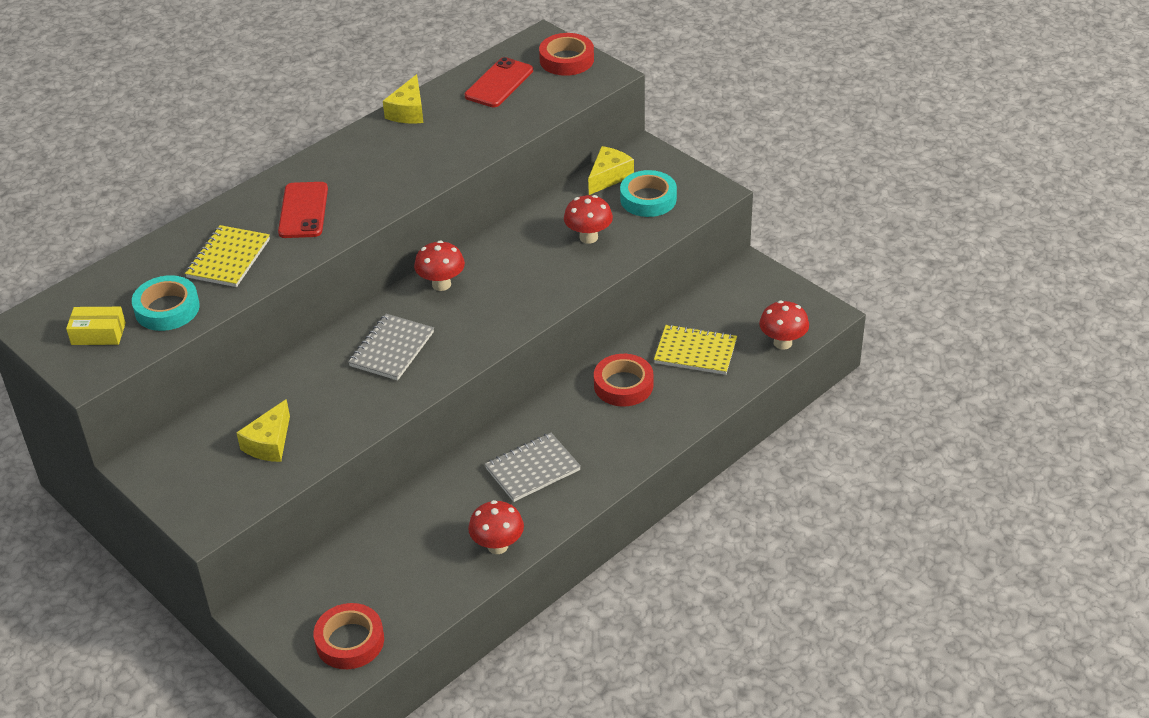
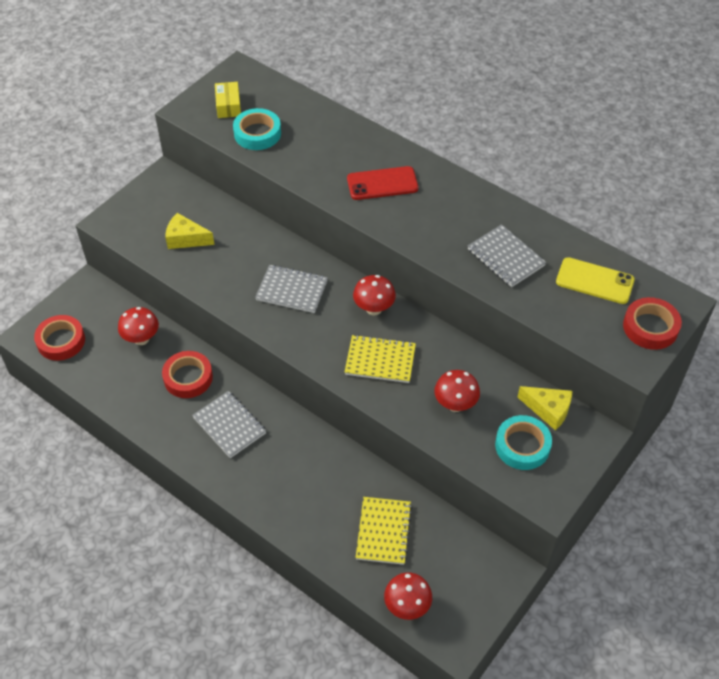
camera: 80 degrees right, 10 degrees up
yellow notebook [185,225,270,287] -> yellow notebook moved to [345,335,416,383]
yellow cheese [383,74,424,124] -> none
red phone [465,57,533,107] -> yellow phone [556,257,635,304]
red mushroom [468,500,524,554] -> red mushroom moved to [118,307,159,345]
red tape [594,354,653,406] -> red tape moved to [162,351,213,398]
none -> grey notebook [468,224,546,287]

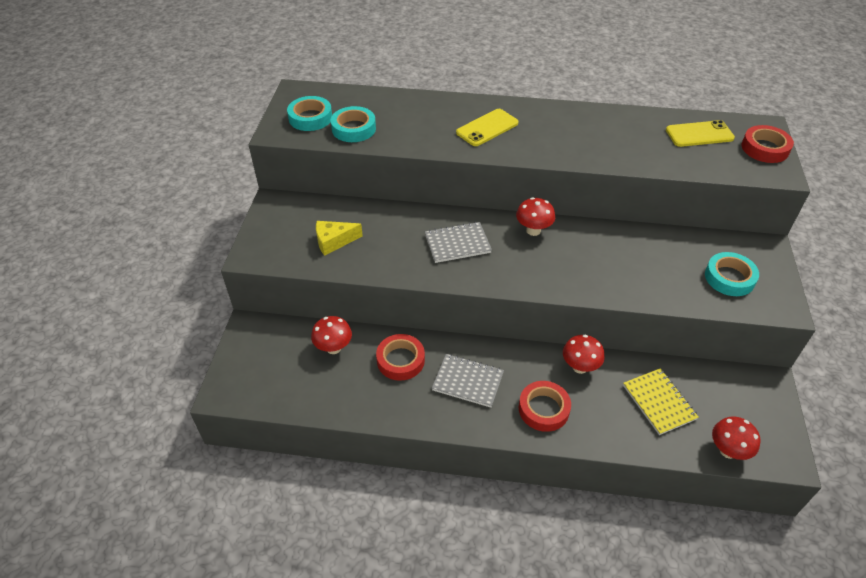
camera: 30 degrees left, 5 degrees down
red tape [34,315,85,361] -> red tape moved to [519,381,571,432]
yellow box [215,82,241,118] -> turquoise tape [287,96,332,131]
yellow notebook [345,335,416,383] -> none
red phone [347,166,418,200] -> yellow phone [456,109,519,146]
red mushroom [434,370,480,412] -> red mushroom moved to [563,335,605,374]
grey notebook [468,224,546,287] -> none
yellow cheese [517,386,572,431] -> none

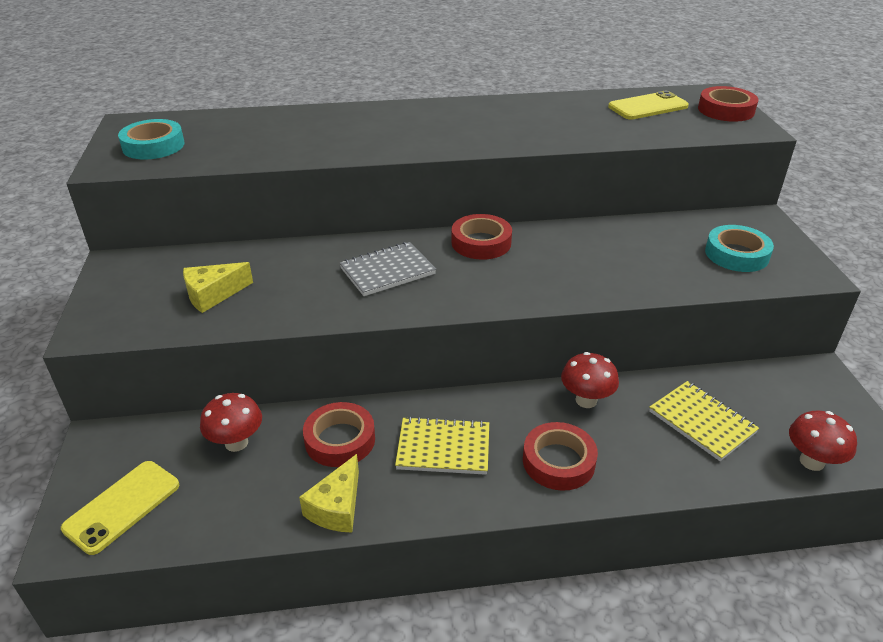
camera: 15 degrees left, 10 degrees down
turquoise tape [331,106,376,142] -> none
grey notebook [432,354,504,408] -> yellow notebook [395,416,489,475]
yellow phone [456,109,519,146] -> yellow phone moved to [61,461,179,555]
red mushroom [516,197,555,236] -> red tape [451,214,512,260]
none -> yellow cheese [299,454,359,533]

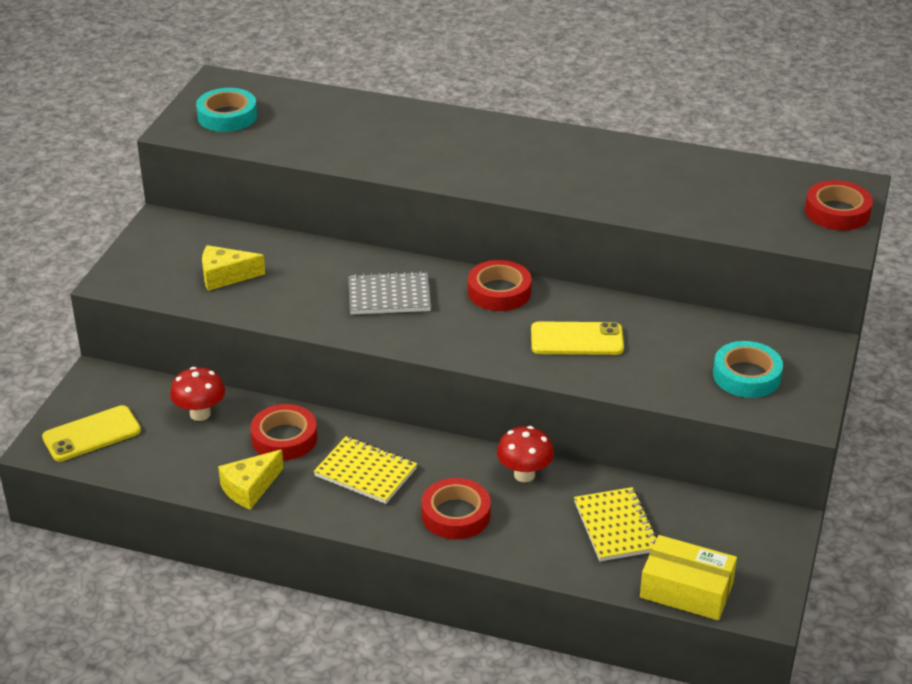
camera: 25 degrees right, 0 degrees up
yellow phone [608,91,689,120] -> yellow phone moved to [531,321,624,355]
red mushroom [789,411,857,471] -> yellow box [640,535,737,620]

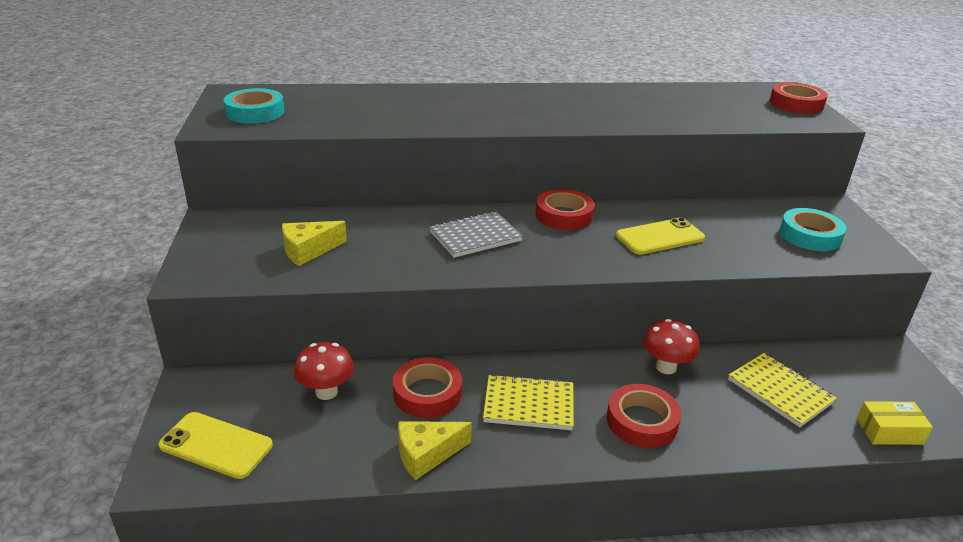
camera: 25 degrees left, 5 degrees down
yellow phone [42,405,141,462] -> yellow phone turned 75 degrees clockwise [158,412,273,479]
yellow cheese [218,450,284,510] -> yellow cheese turned 45 degrees clockwise [398,421,472,480]
yellow box [640,535,737,620] -> yellow box [857,401,933,445], size x0.66

